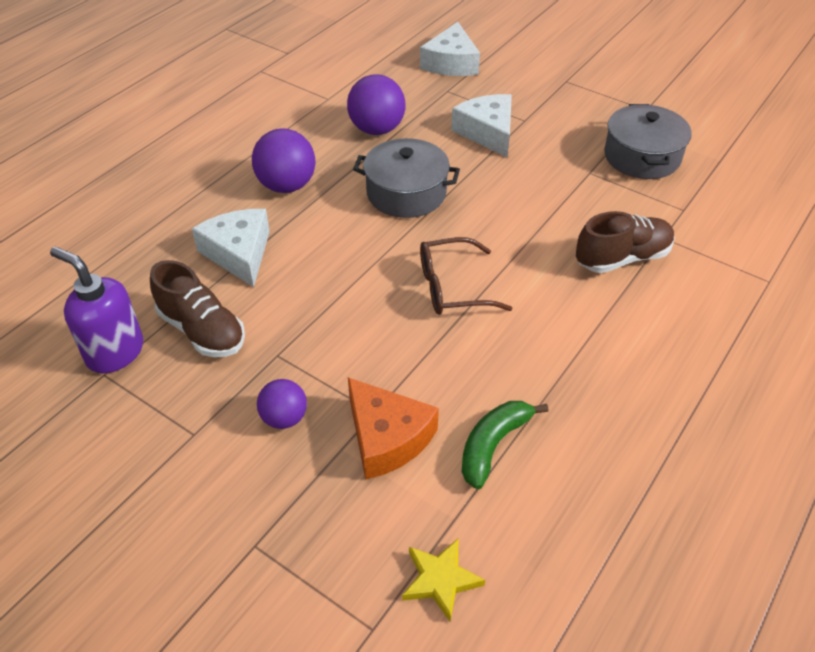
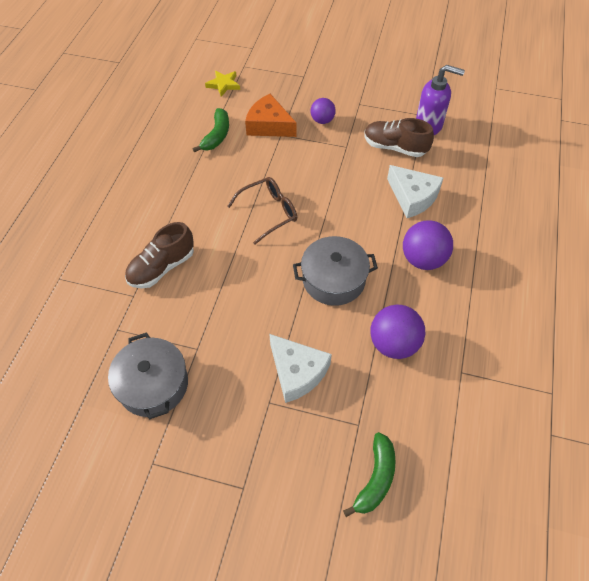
camera: 160 degrees right, 10 degrees up
white cheese [420,22,480,76] -> green banana [343,432,396,517]

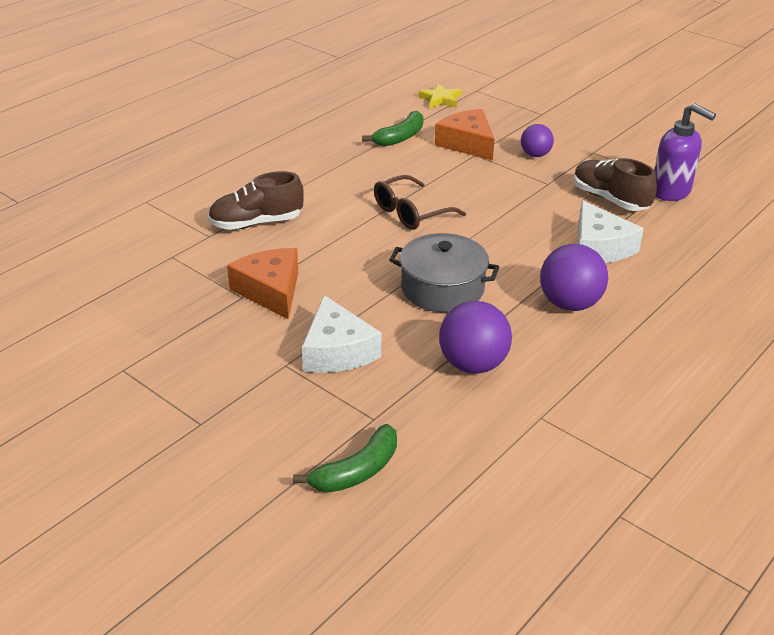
camera: 25 degrees right, 20 degrees down
grey pot [108,332,188,419] -> none
brown glasses [227,177,297,245] -> brown glasses turned 150 degrees clockwise [374,175,466,230]
none -> orange cheese [227,248,298,319]

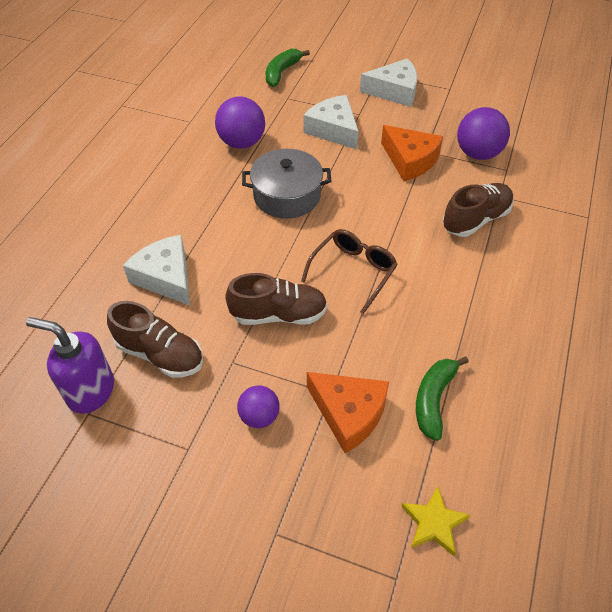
camera: 160 degrees right, 15 degrees up
purple ball [540,244,608,311] -> purple ball moved to [457,107,510,160]
none -> brown shoe [225,273,327,325]
none -> white cheese [360,58,417,107]

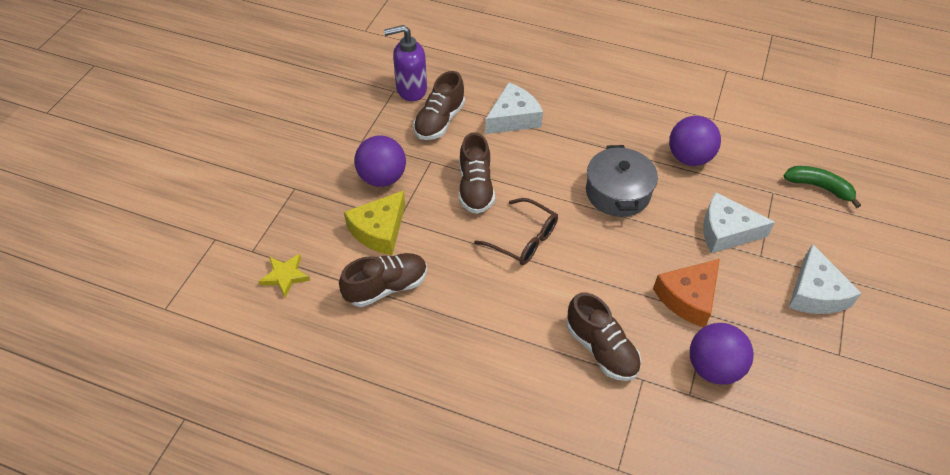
camera: 90 degrees right, 0 degrees up
purple soap dispenser [26,317,114,414] -> purple soap dispenser turned 120 degrees counterclockwise [384,25,427,101]
purple ball [237,386,280,428] -> purple ball [354,135,406,187], size x1.64
white cheese [304,95,359,149] -> white cheese turned 135 degrees counterclockwise [703,192,775,253]
orange cheese [307,372,389,453] -> yellow cheese [344,190,405,255]
green banana [416,357,469,441] -> brown shoe [339,253,427,307]

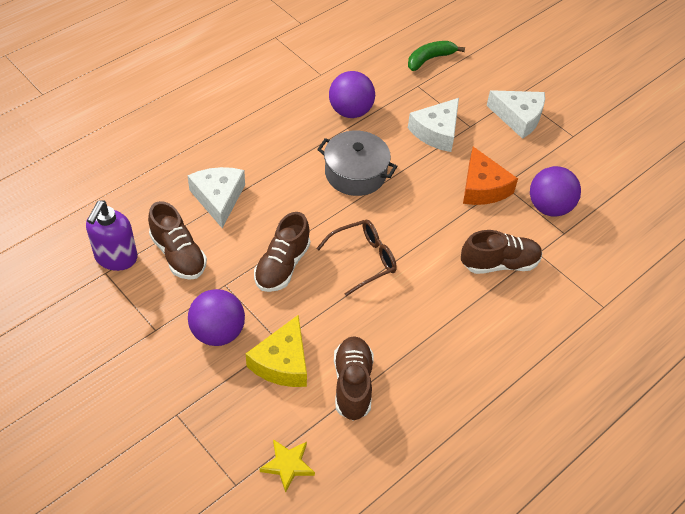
camera: 65 degrees left, 0 degrees up
yellow cheese [344,190,405,255] -> yellow cheese turned 45 degrees clockwise [246,315,307,387]
brown shoe [459,132,495,214] -> brown shoe turned 90 degrees clockwise [254,212,310,292]

